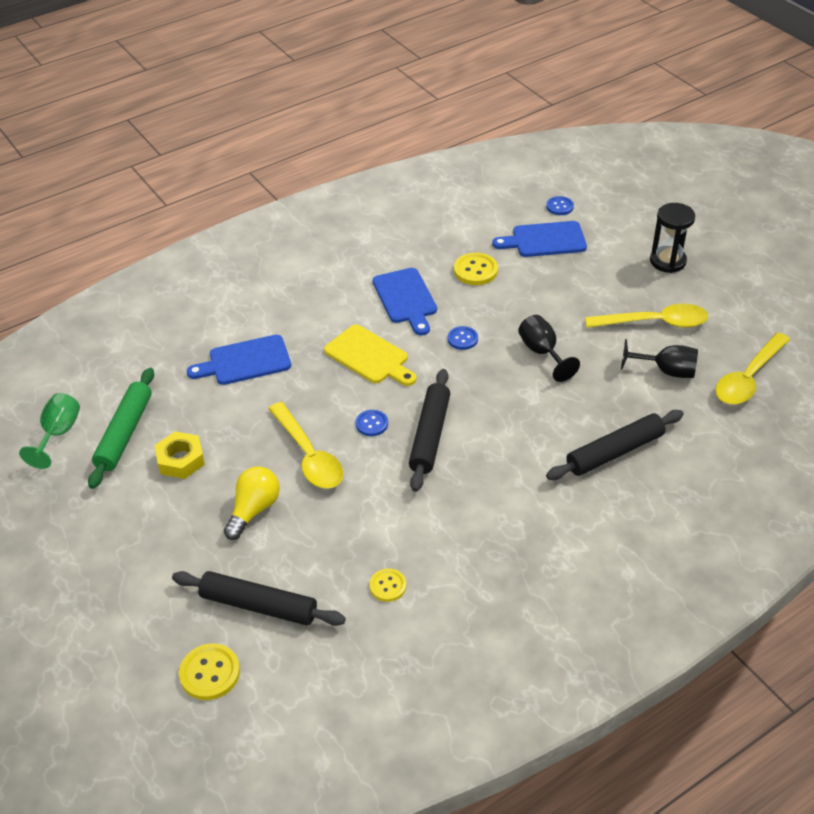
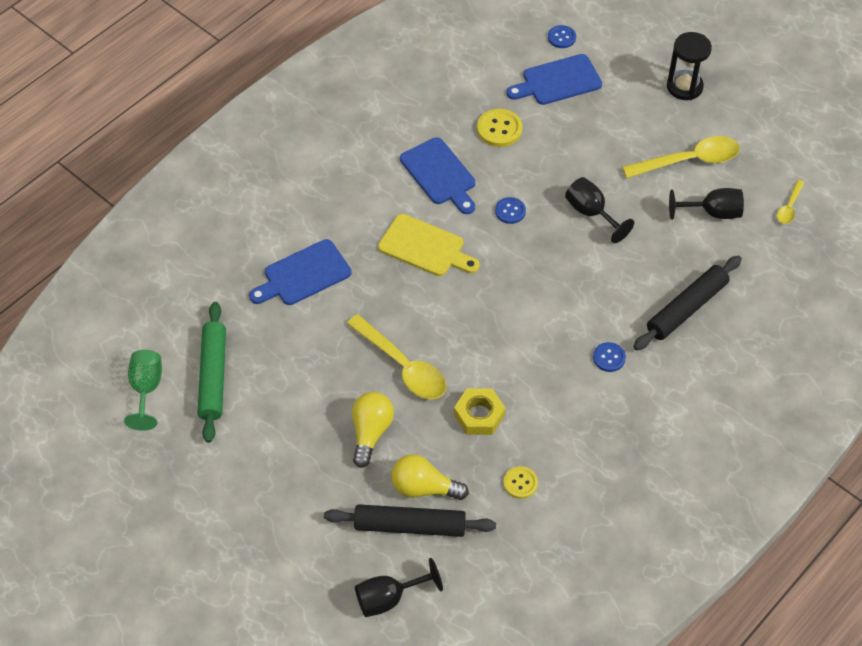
camera: 15 degrees left, 10 degrees up
yellow nut [155,431,205,479] -> yellow nut moved to [454,388,505,435]
yellow button [179,643,240,700] -> black goblet [355,558,443,617]
blue button [355,410,388,436] -> blue button moved to [593,342,626,372]
black rolling pin [409,369,450,492] -> none
yellow spoon [715,333,790,405] -> yellow spoon [777,180,804,224], size x0.50
none -> yellow light bulb [391,454,469,500]

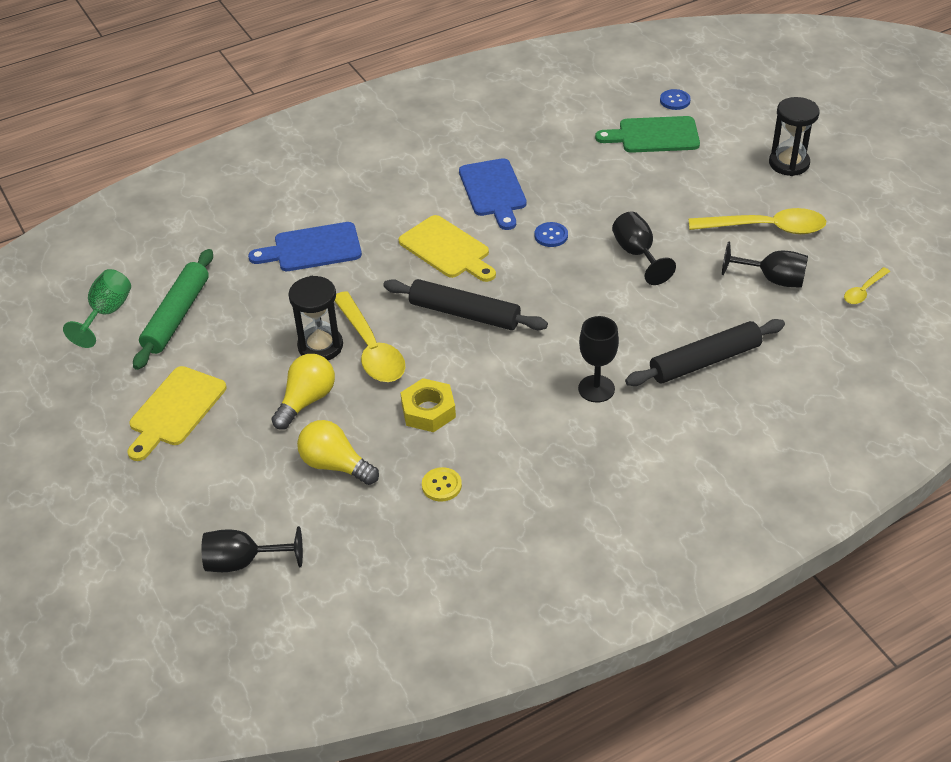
camera: 20 degrees right, 10 degrees down
black rolling pin [324,504,496,537] -> black rolling pin moved to [383,279,548,330]
yellow button [477,109,522,147] -> none
blue cutting board [506,54,602,105] -> green cutting board [595,116,700,153]
blue button [593,342,626,372] -> black goblet [578,316,619,403]
none -> yellow cutting board [127,366,227,461]
none -> black hourglass [288,276,343,360]

